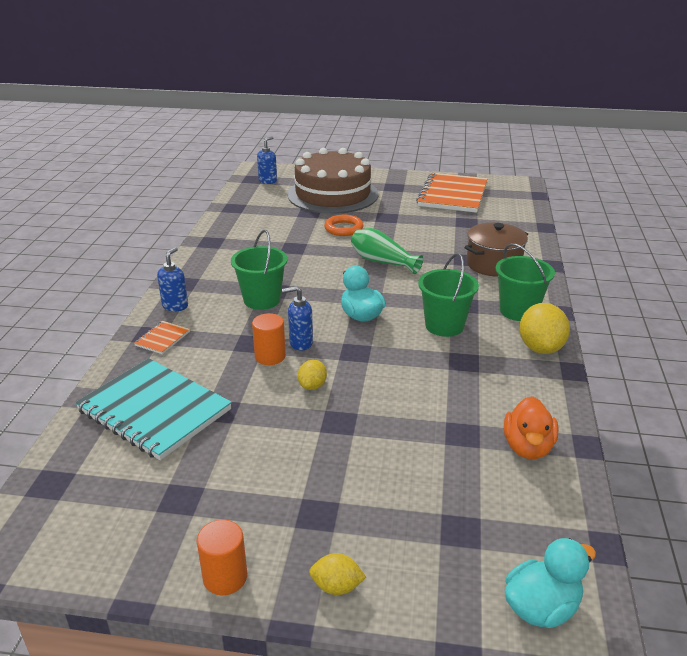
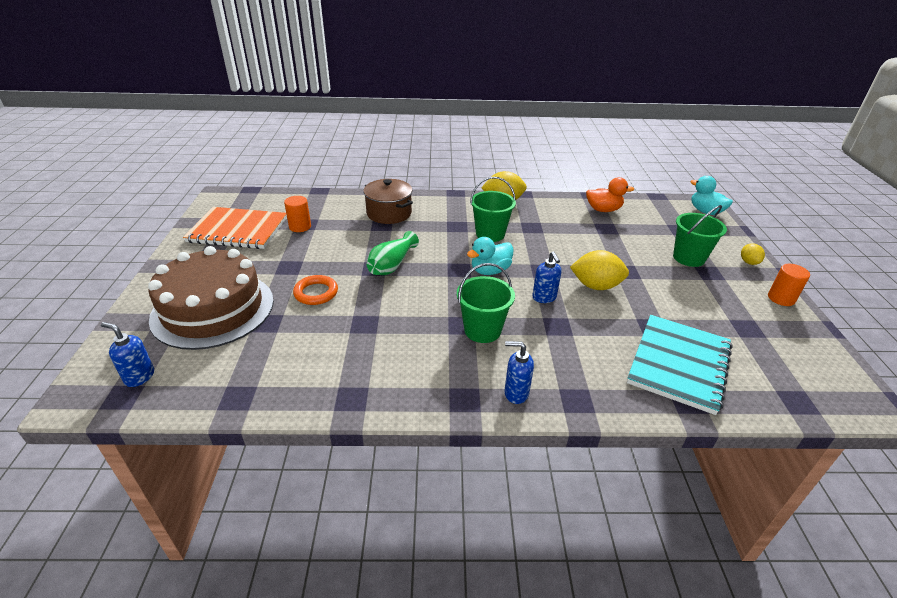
camera: 100 degrees left, 5 degrees up
orange notebook [134,321,190,354] -> none
orange cylinder [252,313,286,365] -> orange cylinder moved to [284,196,311,232]
yellow lemon [298,360,327,390] -> yellow lemon [570,250,629,290], size x1.81
green bucket [496,243,555,321] -> green bucket moved to [673,205,727,267]

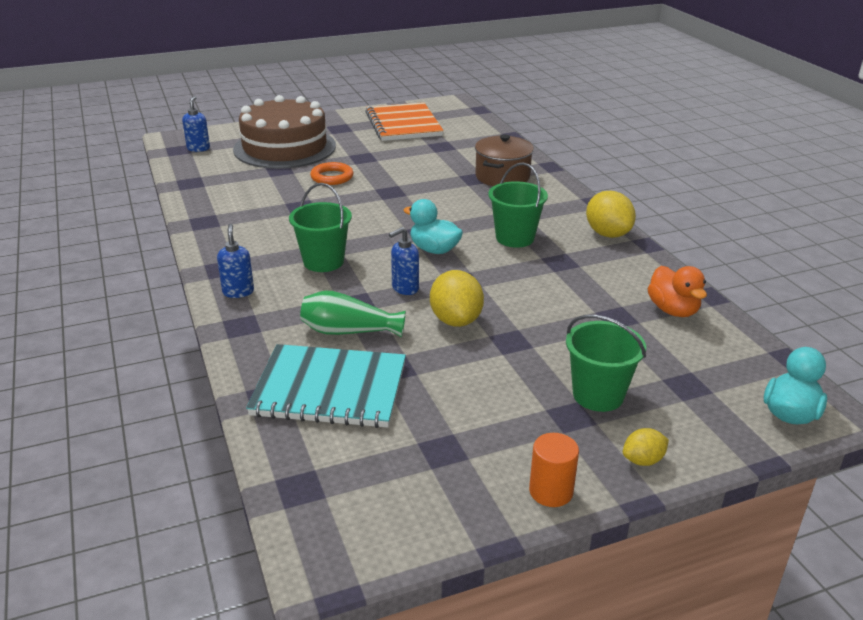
camera: 70 degrees right, 5 degrees down
orange cylinder [284,196,311,232] -> none
green vase [367,231,419,275] -> green vase moved to [300,291,406,338]

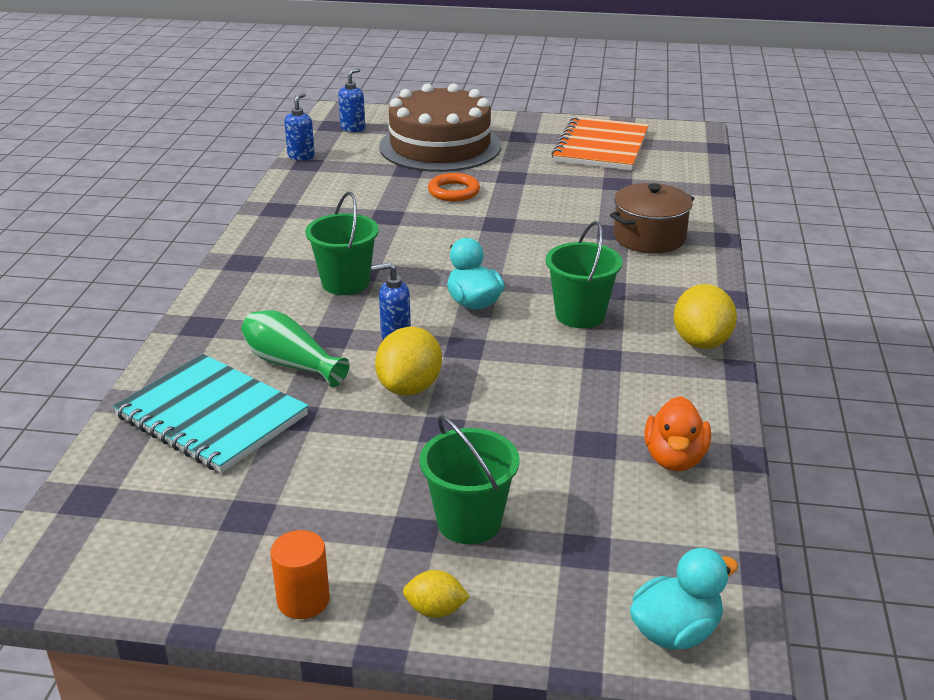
camera: 30 degrees right, 0 degrees up
blue soap dispenser [217,224,254,298] -> blue soap dispenser moved to [284,93,315,160]

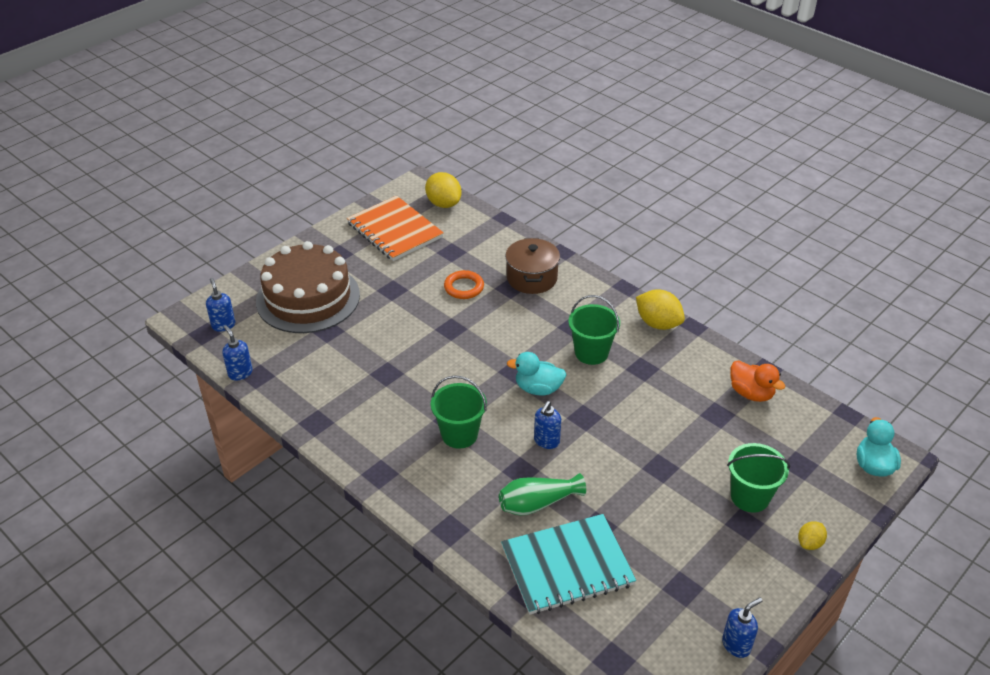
camera: 55 degrees left, 10 degrees up
orange cylinder [270,530,330,619] -> none
yellow lemon [375,327,442,396] -> yellow lemon moved to [425,172,461,208]
orange ring [428,173,480,201] -> orange ring moved to [444,270,484,299]
none -> blue soap dispenser [722,598,762,658]

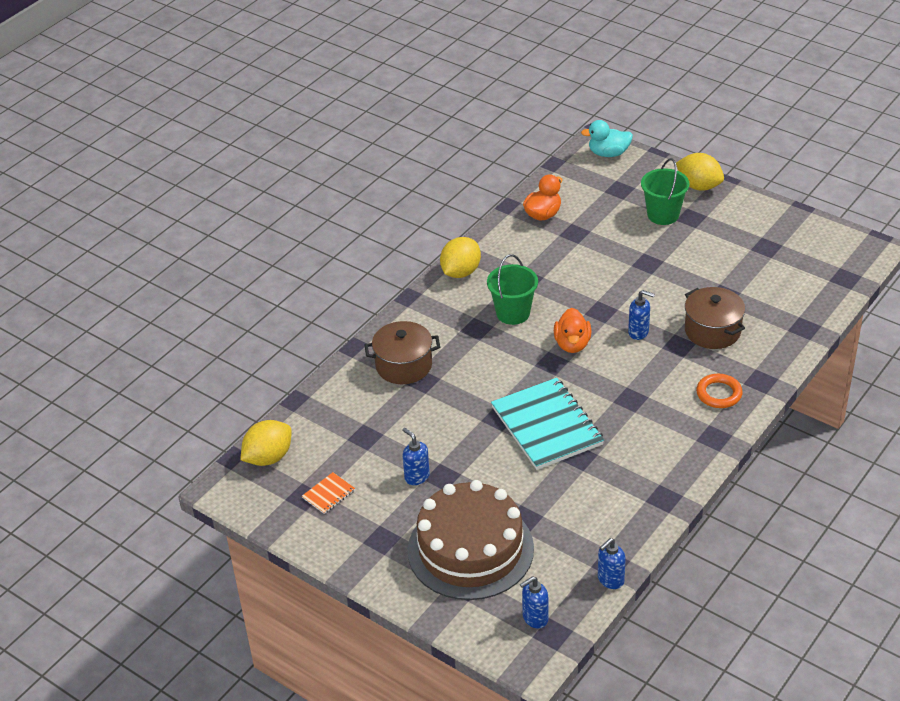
camera: 95 degrees left, 0 degrees up
orange notebook [347,196,444,261] -> orange notebook [302,472,355,514], size x0.42
green bucket [431,375,487,449] -> none
orange ring [444,270,484,299] -> orange ring moved to [696,374,743,408]
green vase [499,473,586,516] -> brown pot [685,287,745,349]
turquoise notebook [501,514,636,615] -> turquoise notebook moved to [491,378,604,470]
turquoise duck [507,352,566,396] -> orange duck [554,308,591,353]
blue soap dispenser [722,598,762,658] -> blue soap dispenser moved to [402,428,430,485]
yellow lemon [798,521,827,550] -> yellow lemon [676,153,724,191], size x1.81

